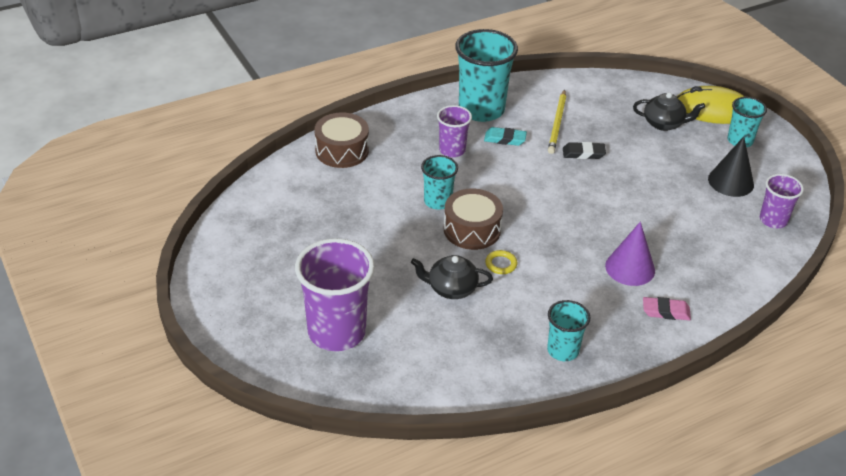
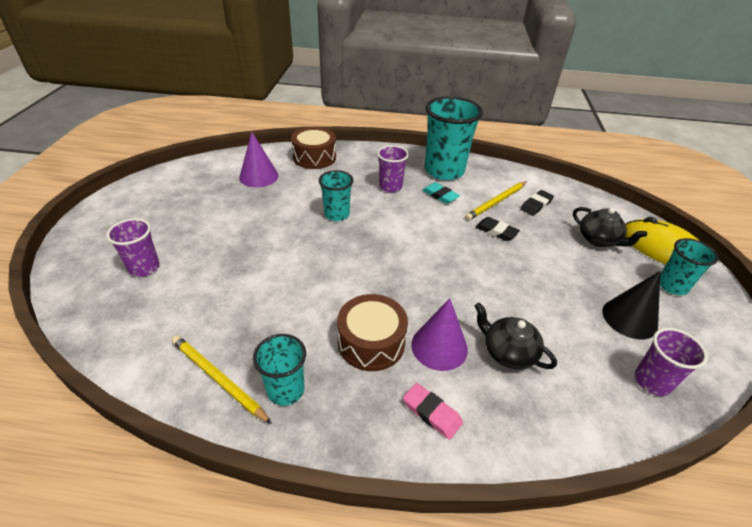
camera: 35 degrees right, 0 degrees up
purple cup [295,238,375,351] -> purple cup [106,218,160,277], size x0.55
black teapot [411,255,493,299] -> black teapot moved to [475,303,557,369]
brown drum [444,189,503,250] -> brown drum moved to [337,294,408,371]
yellow ring [485,250,517,274] -> none
none -> yellow pencil [172,335,272,424]
none -> purple cone [239,132,279,187]
none -> black eraser [520,190,554,216]

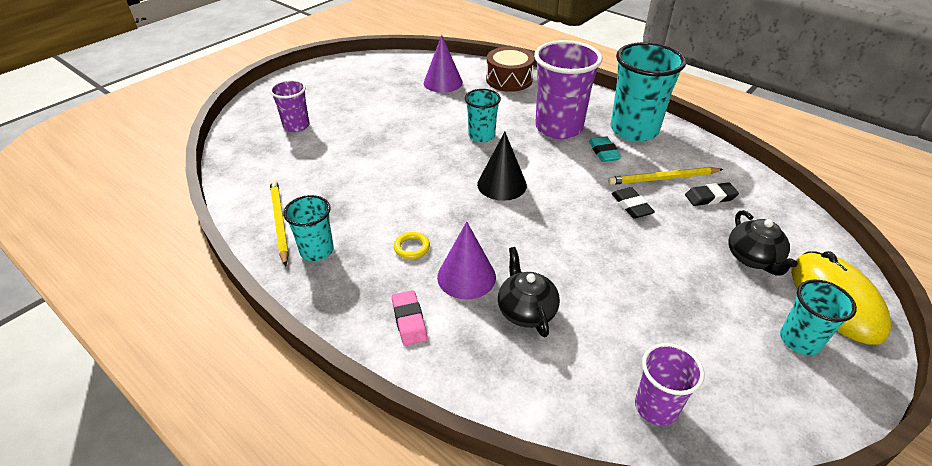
camera: 35 degrees right, 0 degrees up
brown drum [337,294,408,371] -> yellow ring [394,232,430,259]
purple cup [377,145,409,192] -> purple cup [534,40,602,139], size x1.82
black cone [602,271,660,340] -> black cone moved to [477,132,527,201]

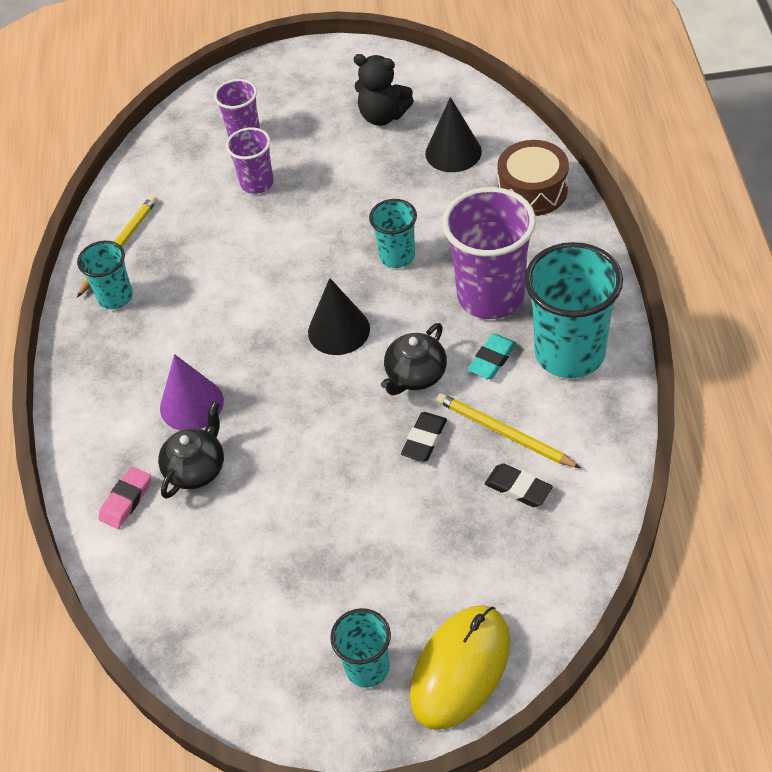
camera: 50 degrees right, 10 degrees up
pink eraser [392,290,427,346] -> pink eraser moved to [98,467,151,529]
yellow ring [394,232,430,259] -> none
purple cone [424,35,463,93] -> black cone [425,97,482,172]
purple cup [635,343,705,426] -> purple cup moved to [226,127,274,194]
black teapot [728,210,798,276] -> black teapot moved to [381,323,447,395]
none -> black teddy bear [354,54,414,126]

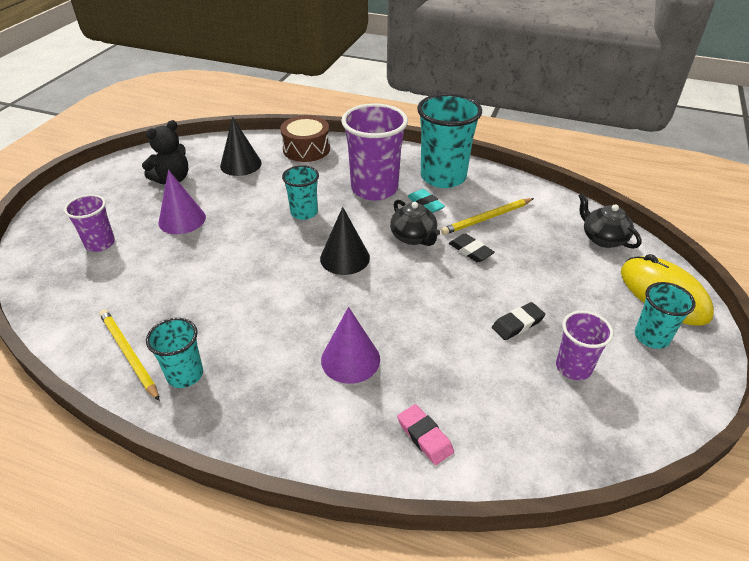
camera: 70 degrees left, 10 degrees down
black teapot [158,402,224,499] -> black teapot moved to [579,193,642,249]
purple cup [226,127,274,194] -> purple cup moved to [556,311,614,380]
black eraser [485,464,553,507] -> black eraser moved to [492,302,546,340]
none -> purple cone [158,170,206,234]

